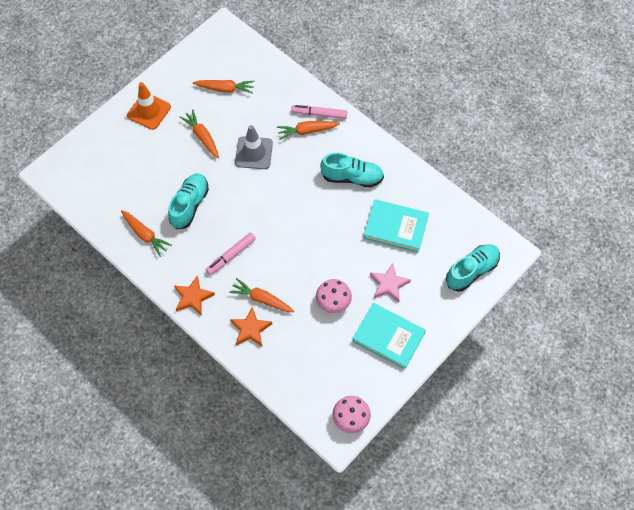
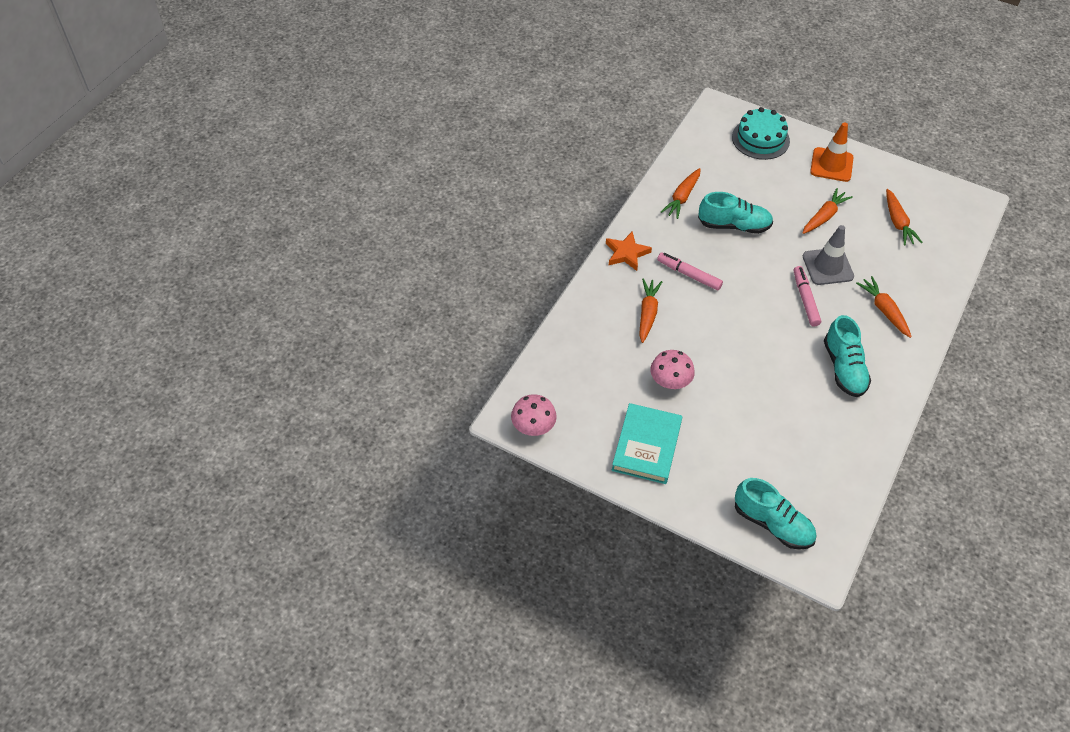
camera: 75 degrees right, 10 degrees down
orange star [230,307,272,346] -> none
pink marker [291,105,347,119] -> pink marker moved to [794,266,821,327]
turquoise book [364,199,429,253] -> none
pink star [370,263,411,302] -> none
none -> turquoise cake [732,107,790,160]

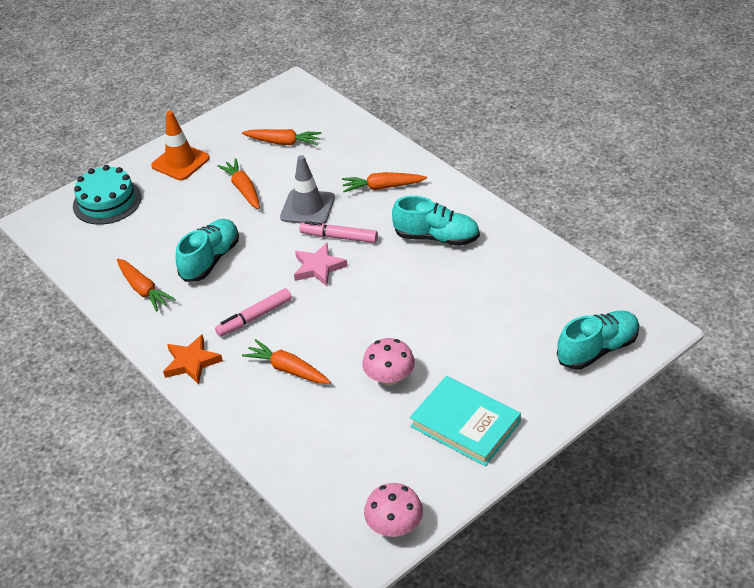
camera: 65 degrees left, 10 degrees down
none -> pink star [294,243,348,286]

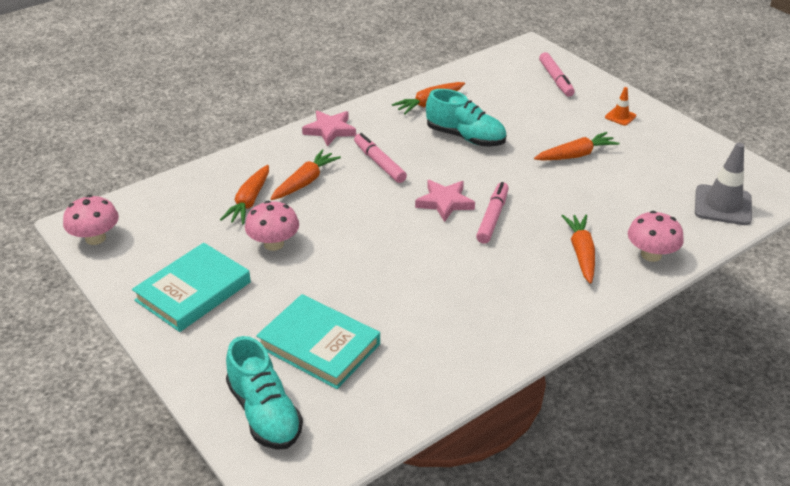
camera: 90 degrees right, 5 degrees down
turquoise cake [73,165,142,225] -> pink marker [539,52,575,97]
orange traffic cone [151,111,210,180] -> orange traffic cone [605,87,636,126], size x0.52
orange star [163,334,223,384] -> pink star [302,111,356,146]
orange carrot [242,129,322,145] -> orange carrot moved to [220,165,269,225]
grey traffic cone [280,155,335,224] -> grey traffic cone moved to [695,143,752,225]
turquoise shoe [392,196,480,246] -> none
none -> turquoise book [256,294,380,389]
none -> pink mushroom [628,211,684,262]

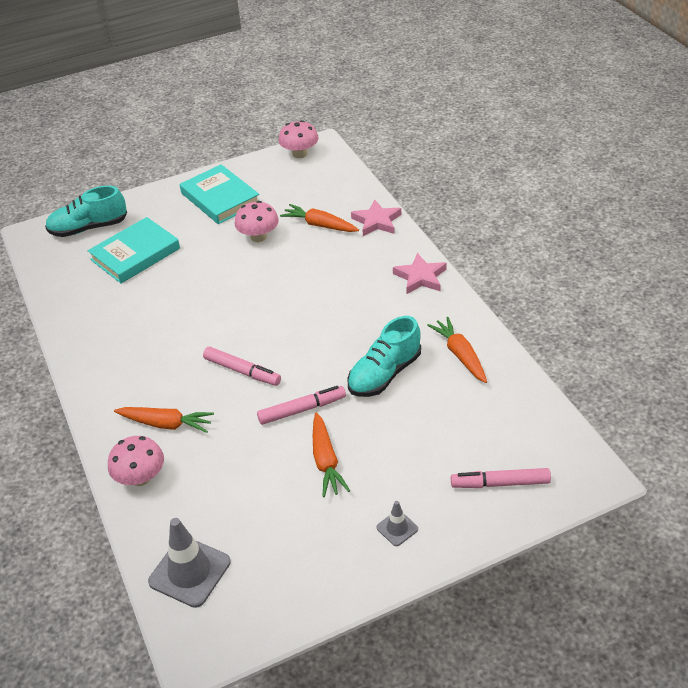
camera: 105 degrees right, 5 degrees up
orange carrot [271,149,341,200] -> none
pink marker [354,133,407,183] -> pink marker moved to [257,386,346,425]
pink star [415,180,475,222] -> pink star moved to [351,200,401,236]
orange traffic cone [605,87,636,126] -> grey traffic cone [376,501,418,546]

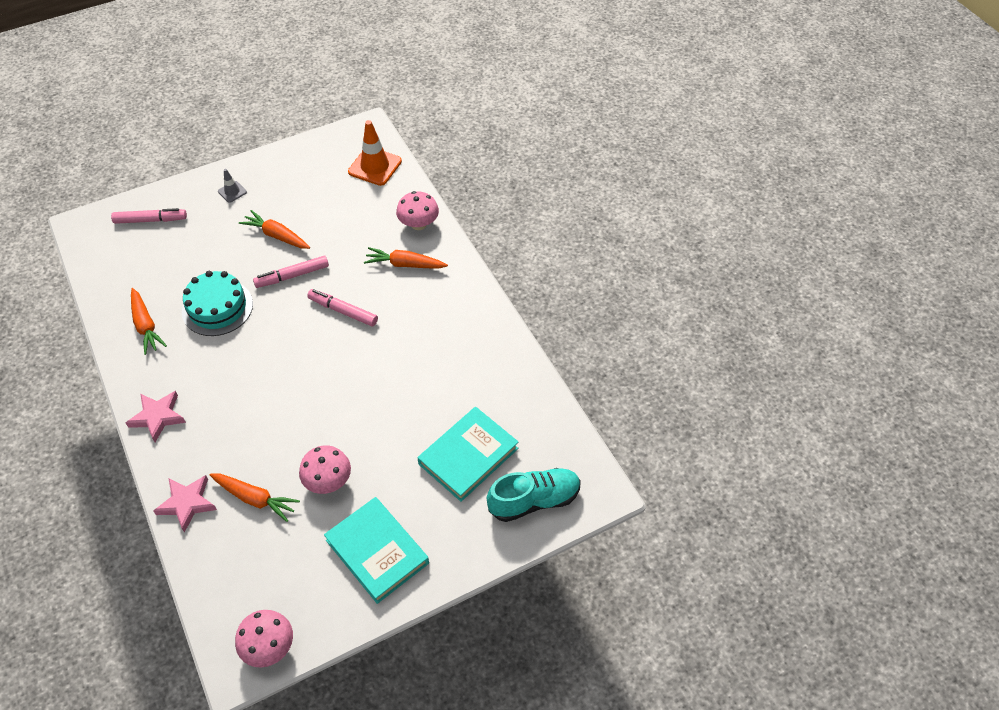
camera: 175 degrees right, 10 degrees up
grey traffic cone [148,518,230,608] -> orange traffic cone [348,120,402,186]
orange carrot [313,412,350,497] -> orange carrot turned 45 degrees counterclockwise [239,210,310,249]
turquoise shoe [348,316,421,397] -> turquoise cake [182,271,253,336]

